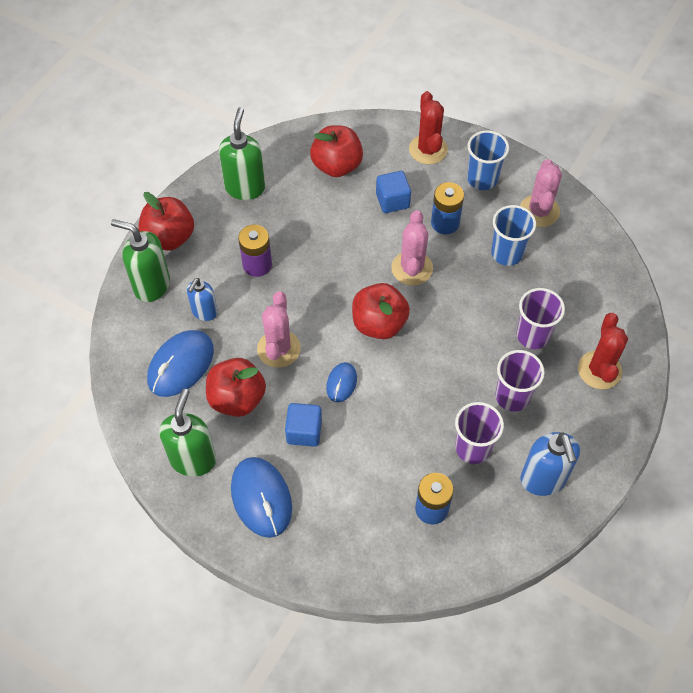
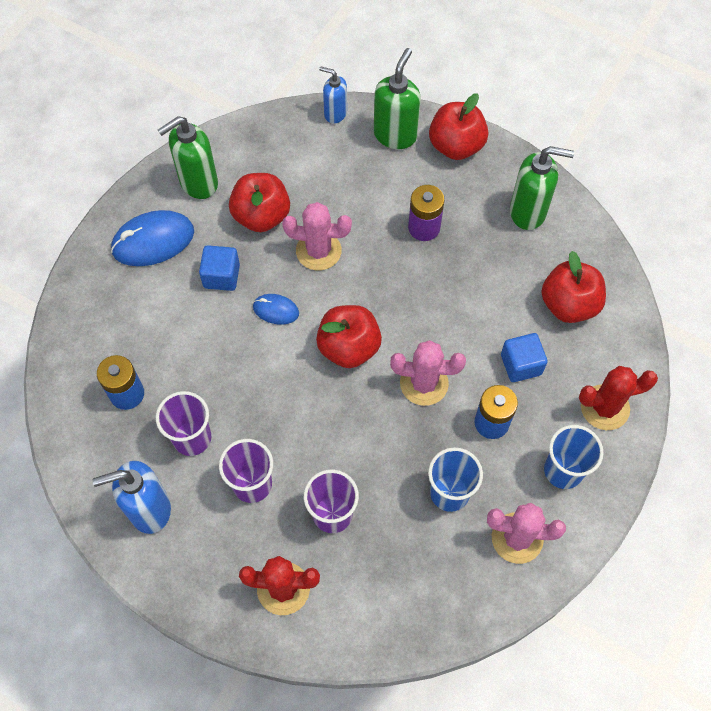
camera: 90 degrees right, 5 degrees up
blue mouse [147,330,214,397] -> none
green soap dispenser [159,389,216,477] -> green soap dispenser turned 135 degrees clockwise [158,116,218,199]
blue soap dispenser [187,278,218,321] -> blue soap dispenser moved to [319,66,347,124]

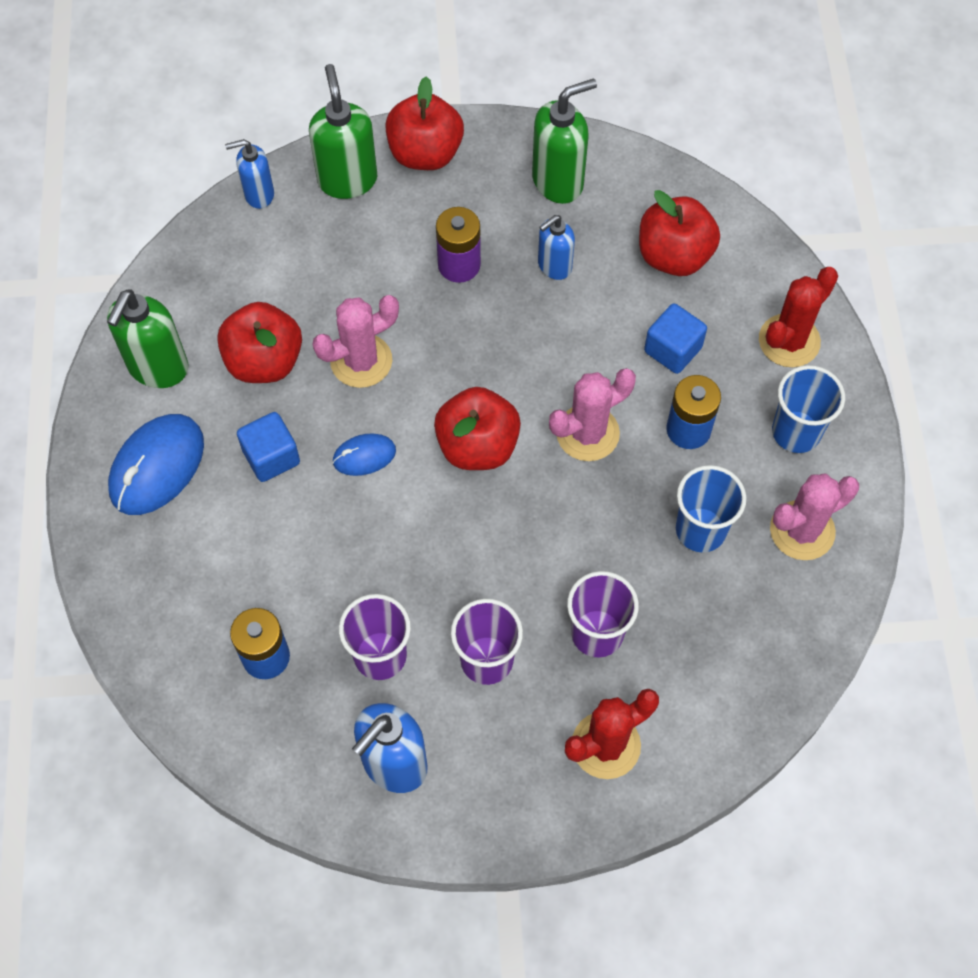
camera: 35 degrees left, 0 degrees up
none -> blue soap dispenser [538,215,575,280]

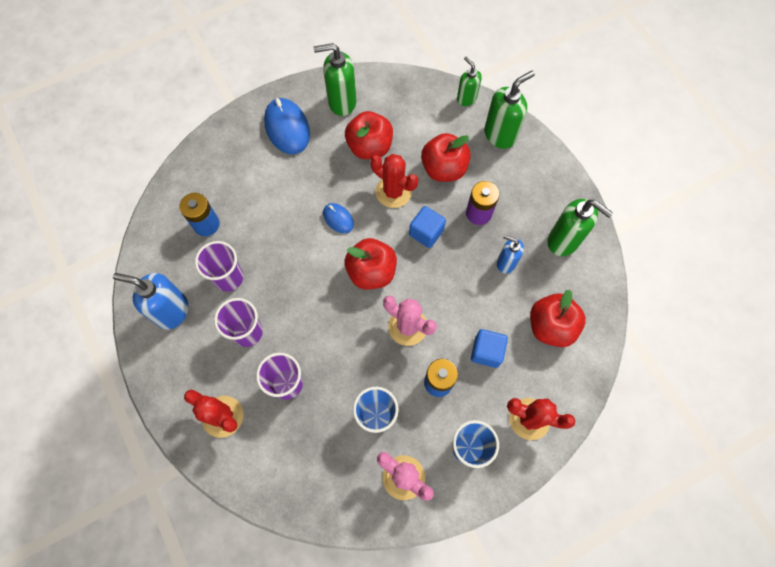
camera: 65 degrees right, 5 degrees up
blue mouse [108,414,204,515] -> blue mouse turned 60 degrees clockwise [264,98,310,155]
blue soap dispenser [225,139,274,209] -> green soap dispenser [457,57,482,106]
blue cube [237,412,300,482] -> blue cube moved to [409,206,446,248]
pink cactus [313,295,399,388] -> red cactus [370,154,418,208]
red apple [385,77,464,170] -> red apple moved to [421,133,471,182]

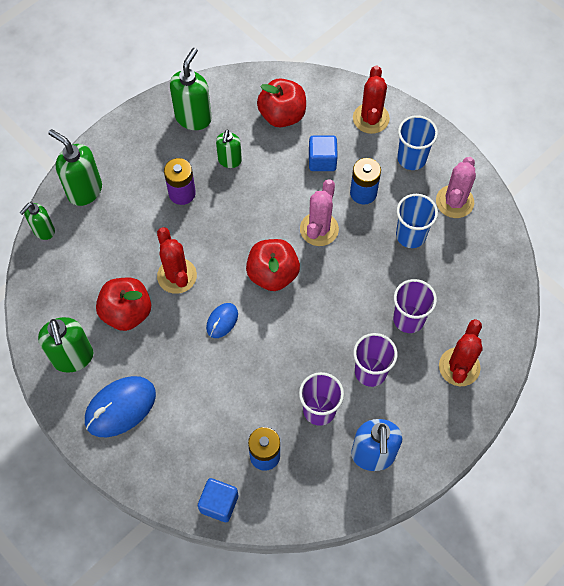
camera: 105 degrees left, 5 degrees down
red cactus [370,154,418,208] -> red cactus turned 45 degrees counterclockwise [157,227,197,294]
blue cube [409,206,446,248] -> blue cube moved to [198,478,238,522]
red apple [421,133,471,182] -> none
blue soap dispenser [497,235,524,273] -> green soap dispenser [216,129,242,168]

